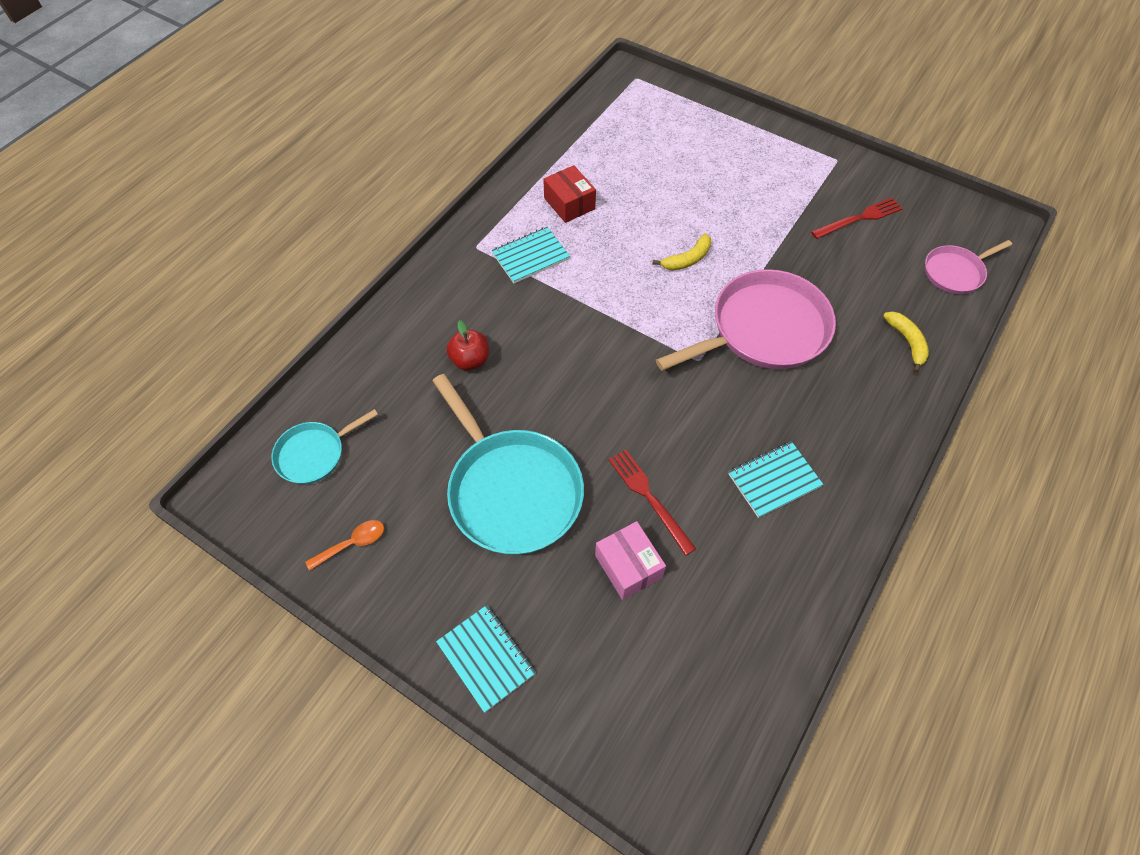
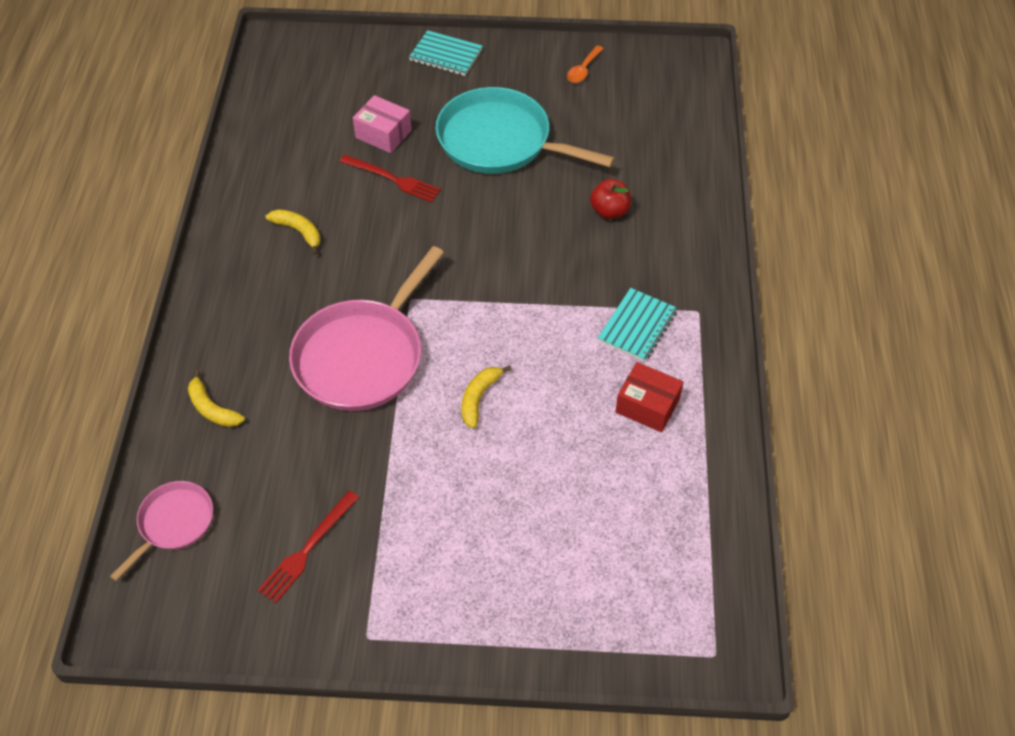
camera: 150 degrees right, 5 degrees down
turquoise pan [272,409,378,484] -> none
turquoise notebook [729,441,823,518] -> yellow banana [266,209,320,255]

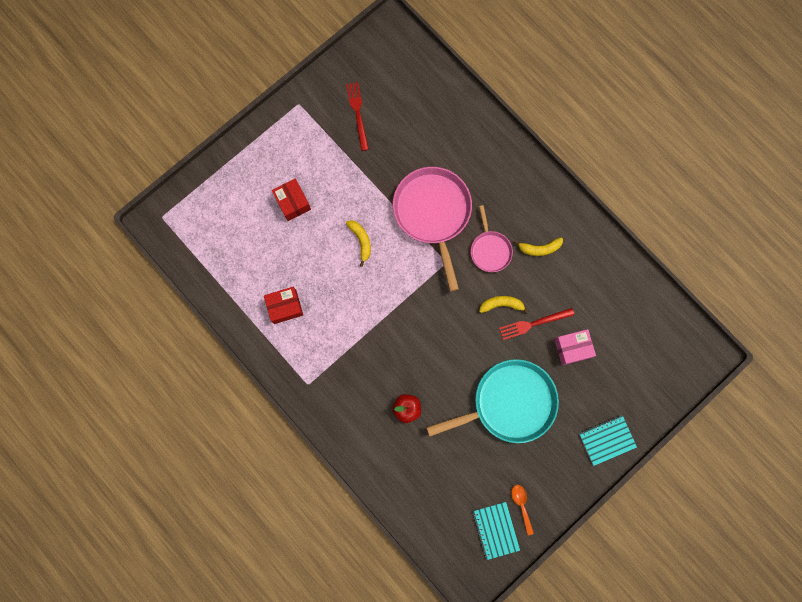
camera: 135 degrees right, 25 degrees up
pink pan [110,481,213,581] -> pink pan moved to [471,205,513,272]
yellow banana [188,369,245,427] -> yellow banana moved to [479,296,529,314]
turquoise notebook [598,288,677,362] -> turquoise notebook moved to [472,502,520,560]
none -> red box [272,178,311,221]

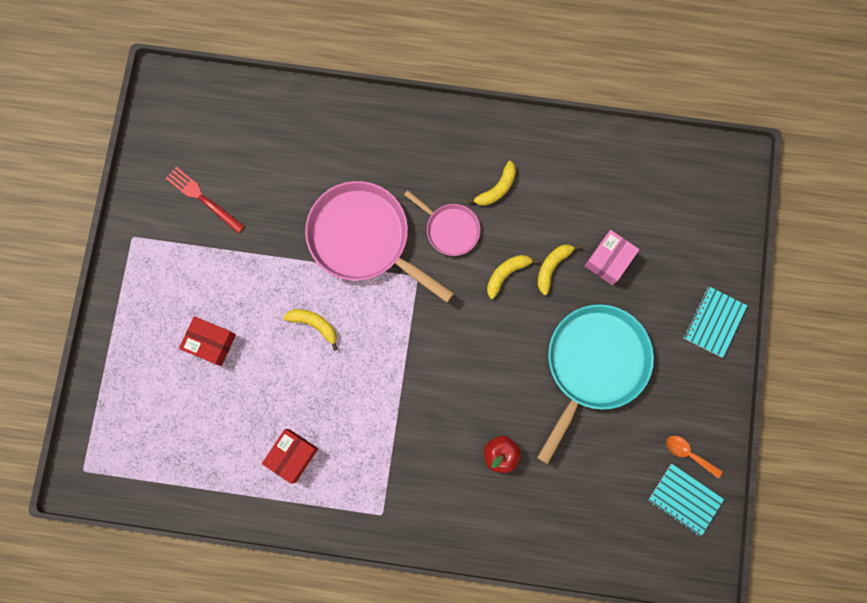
camera: 40 degrees left, 0 degrees up
red fork [499,308,574,340] -> yellow banana [538,244,581,295]

